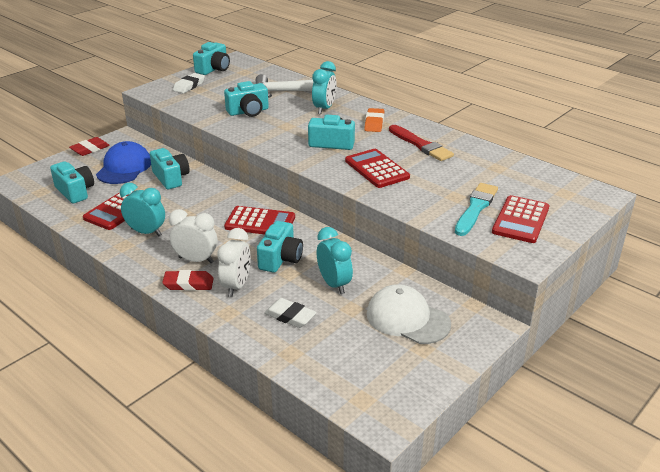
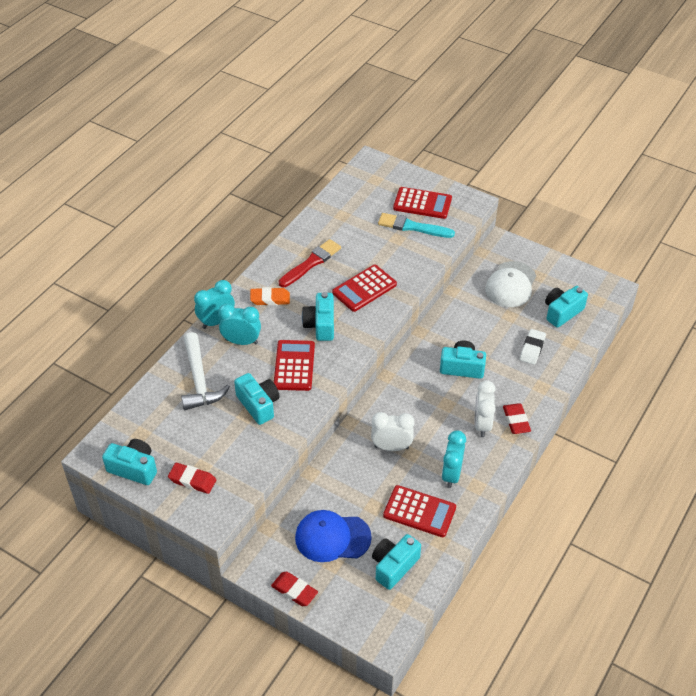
camera: 100 degrees left, 15 degrees up
turquoise camera [150,148,190,189] -> turquoise camera moved to [545,286,588,328]
white eraser [173,73,205,93] -> red eraser [168,463,216,494]
white clock [217,228,251,297] -> white clock moved to [371,412,414,451]
red calculator [224,206,295,234] -> red calculator moved to [274,340,315,391]
turquoise clock [317,227,353,294] -> turquoise clock moved to [194,280,235,329]

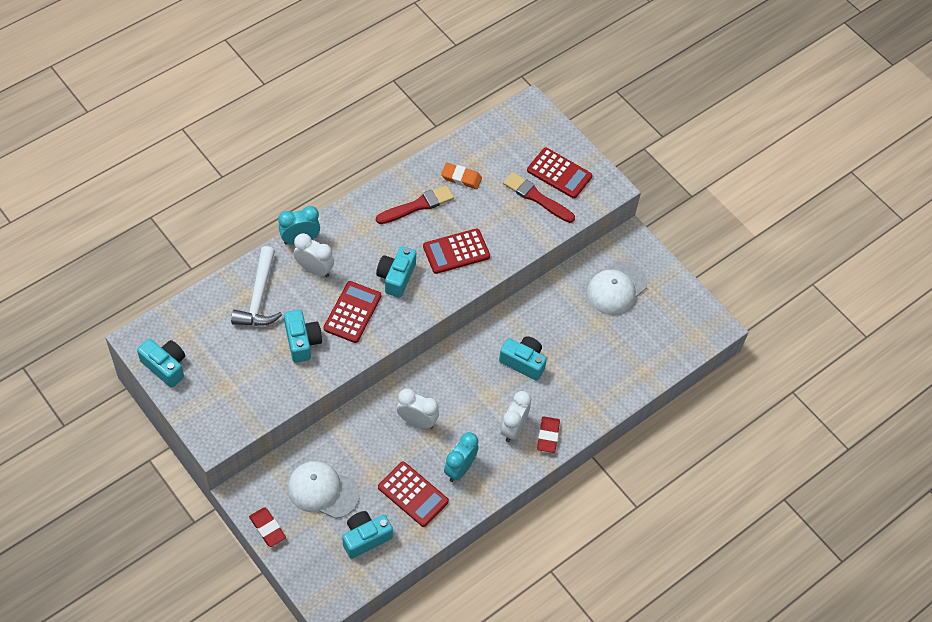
camera: 15 degrees right, 10 degrees up
red eraser [168,463,216,494] -> none
turquoise clock [218,304,261,345] -> white clock [294,233,334,278]
orange eraser [250,287,290,306] -> orange eraser moved to [441,163,482,189]
blue cap [295,510,372,562] -> white cap [288,461,360,519]
turquoise brush [378,213,455,238] -> red brush [503,172,575,223]
white eraser [520,329,546,365] -> none
turquoise camera [545,286,588,328] -> none

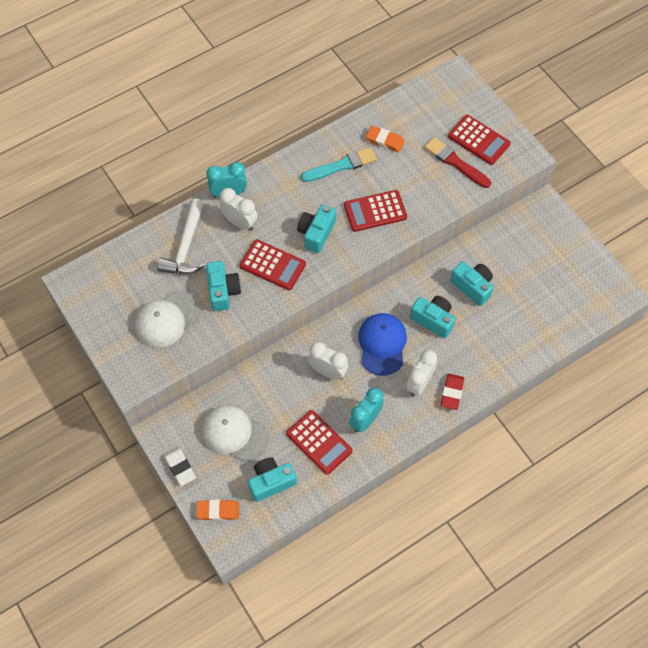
camera: 10 degrees right, 5 degrees up
turquoise camera [137,339,185,388] -> turquoise camera moved to [450,261,493,306]
red eraser [249,507,286,547] -> white eraser [164,447,196,486]
red calculator [323,281,381,343] -> red calculator turned 90 degrees clockwise [239,239,306,290]
red brush [376,185,454,224] -> turquoise brush [301,147,377,182]
white cap [587,261,648,315] -> white cap moved to [135,291,200,348]
none -> orange eraser [196,500,239,521]
none -> blue cap [358,313,407,376]

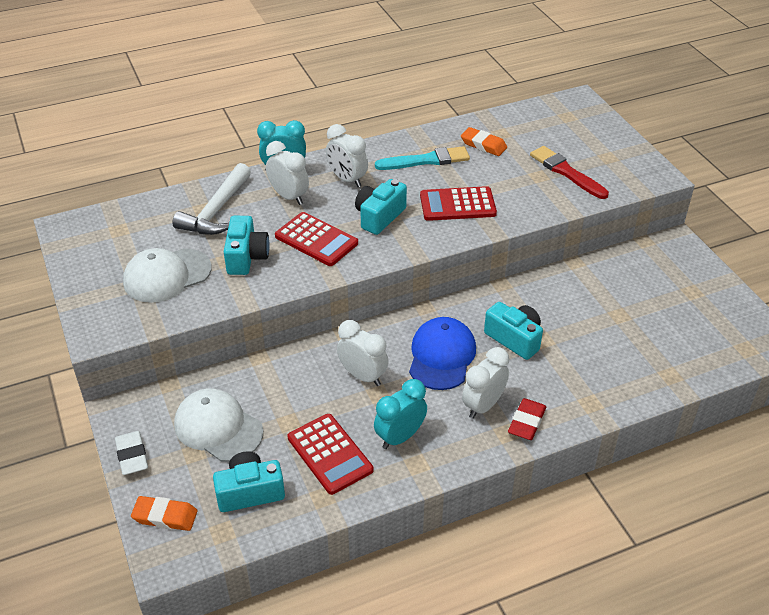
camera: 10 degrees right, 20 degrees down
red calculator [448,115,511,165] -> none
turquoise camera [450,261,493,306] -> none
none -> white clock [326,124,368,187]

